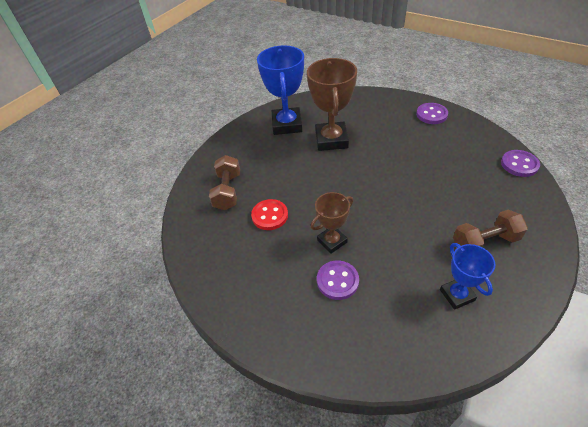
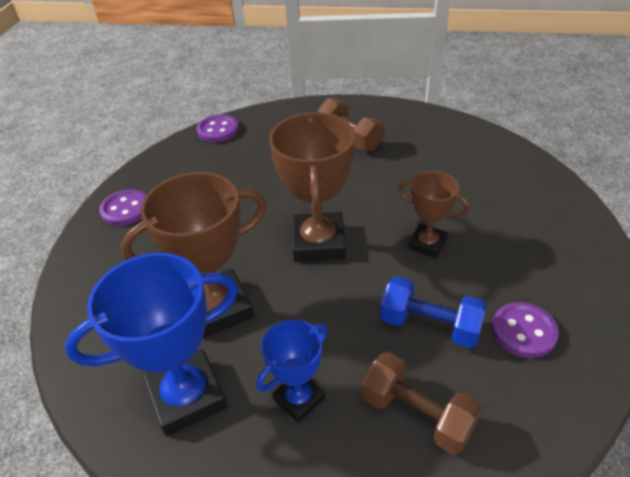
camera: 115 degrees left, 5 degrees down
brown dumbbell [209,155,240,210] -> brown dumbbell turned 60 degrees clockwise [361,352,482,455]
red button [251,199,288,230] -> blue dumbbell [380,276,487,348]
purple button [317,260,359,300] -> purple button moved to [492,302,559,358]
blue trophy [440,243,496,310] -> blue trophy moved to [256,320,328,423]
none -> brown trophy [269,112,355,262]

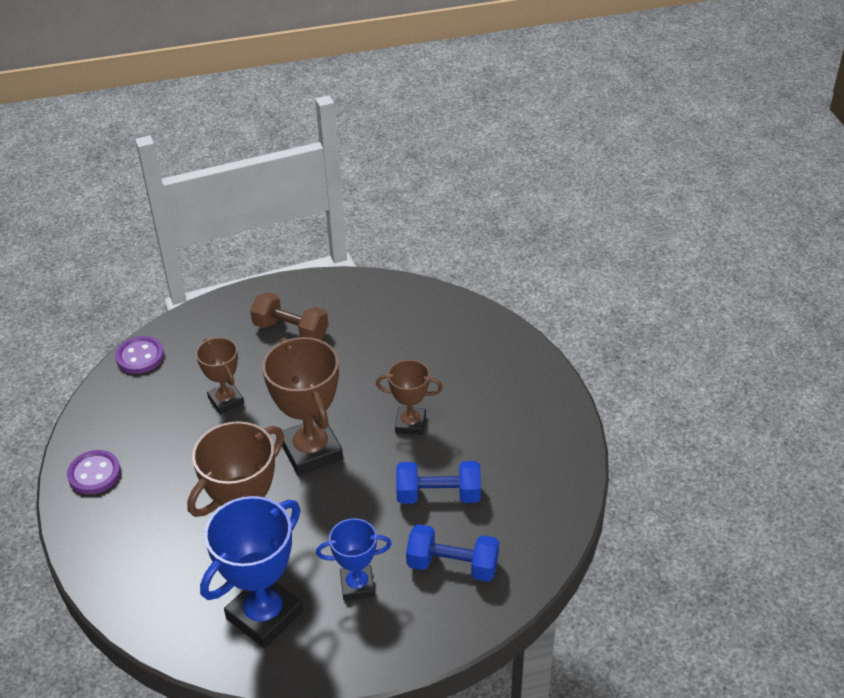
camera: 25 degrees left, 0 degrees up
blue trophy [256,320,328,423] -> blue trophy turned 60 degrees clockwise [316,518,392,601]
brown dumbbell [361,352,482,455] -> blue dumbbell [406,524,499,582]
purple button [492,302,559,358] -> none
none -> brown trophy [196,337,244,414]

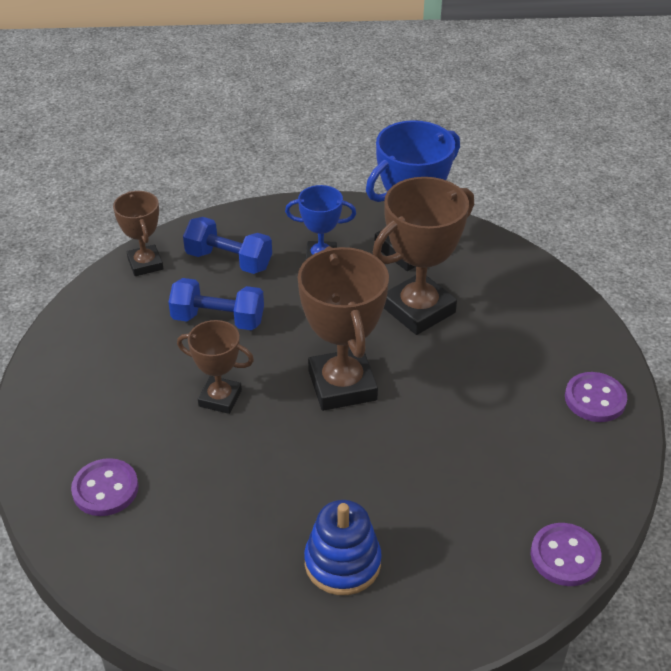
camera: 170 degrees left, 0 degrees up
brown trophy [196,337,244,414] -> brown trophy moved to [113,191,163,276]
brown dumbbell [250,292,329,340] -> blue stacking toy [304,500,382,595]
none -> purple button [71,458,139,516]

